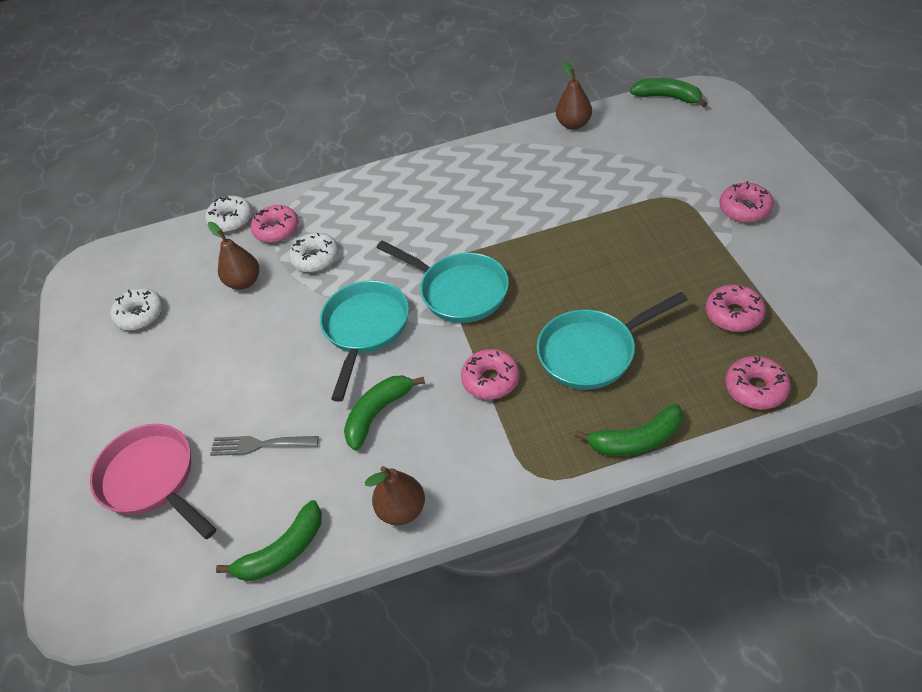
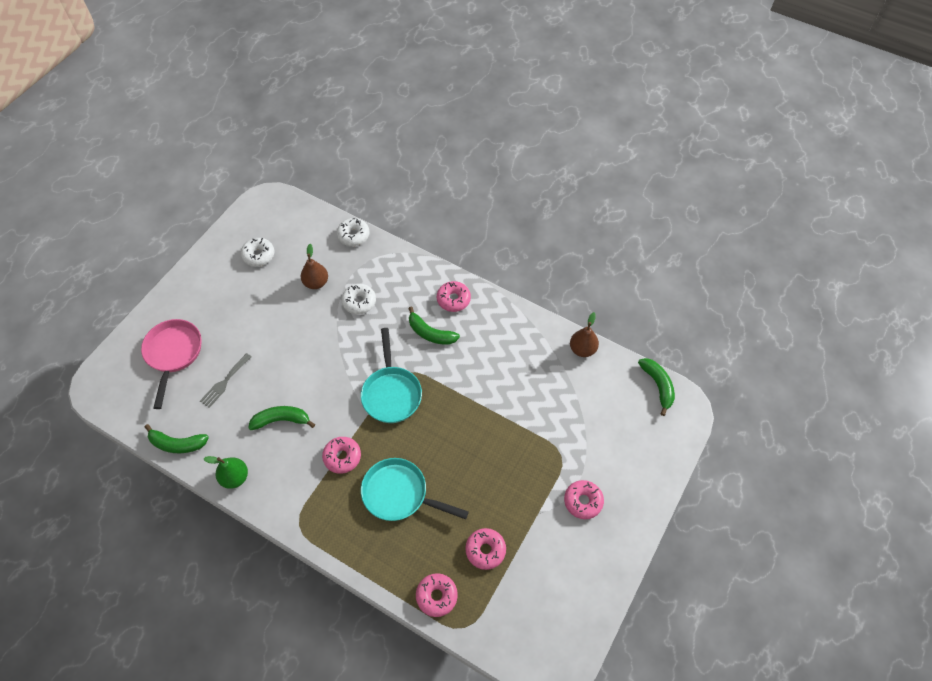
camera: 40 degrees right, 10 degrees up
grey fork [210,436,319,456] -> grey fork turned 105 degrees counterclockwise [200,353,251,408]
pink donut [251,205,299,243] -> pink donut moved to [437,281,471,312]
turquoise pan [320,280,409,402] -> none
brown pear [365,466,425,526] -> green pear [204,456,248,489]
green banana [575,404,683,456] -> green banana moved to [408,307,460,345]

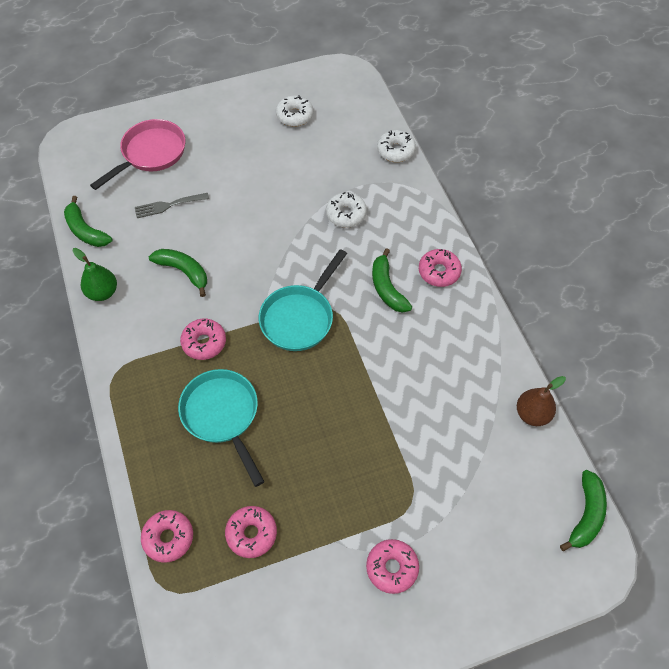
camera: 40 degrees right, 0 degrees up
brown pear [301,244,328,289] -> none

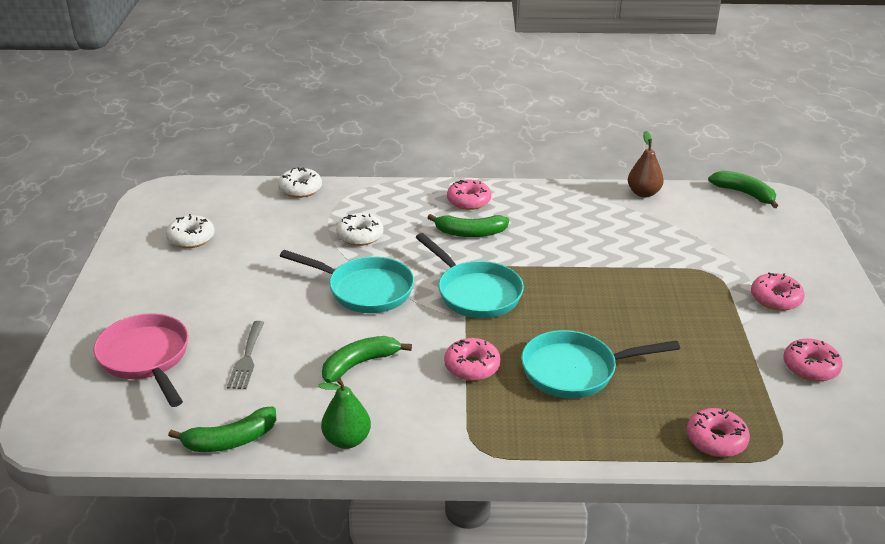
camera: 70 degrees left, 25 degrees down
pink donut [225,506,277,558] -> pink donut moved to [783,339,843,381]
none -> turquoise pan [280,250,414,313]

